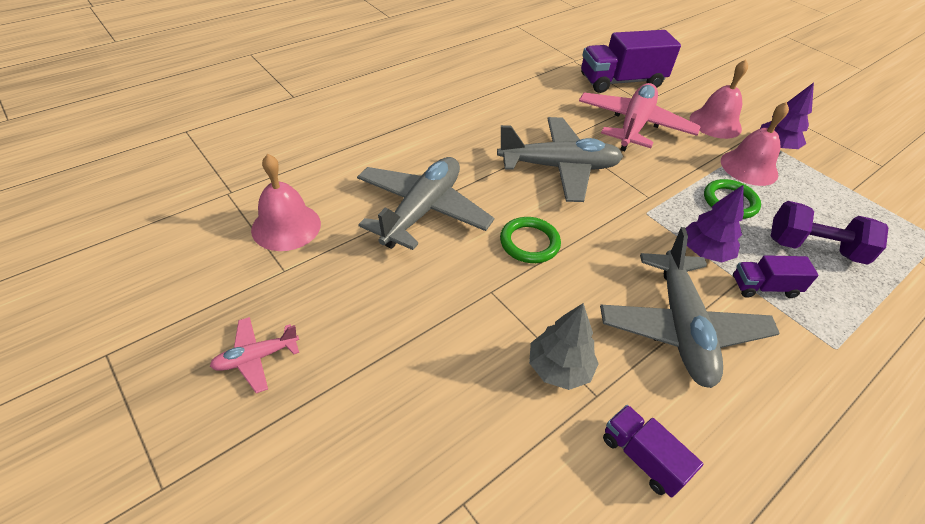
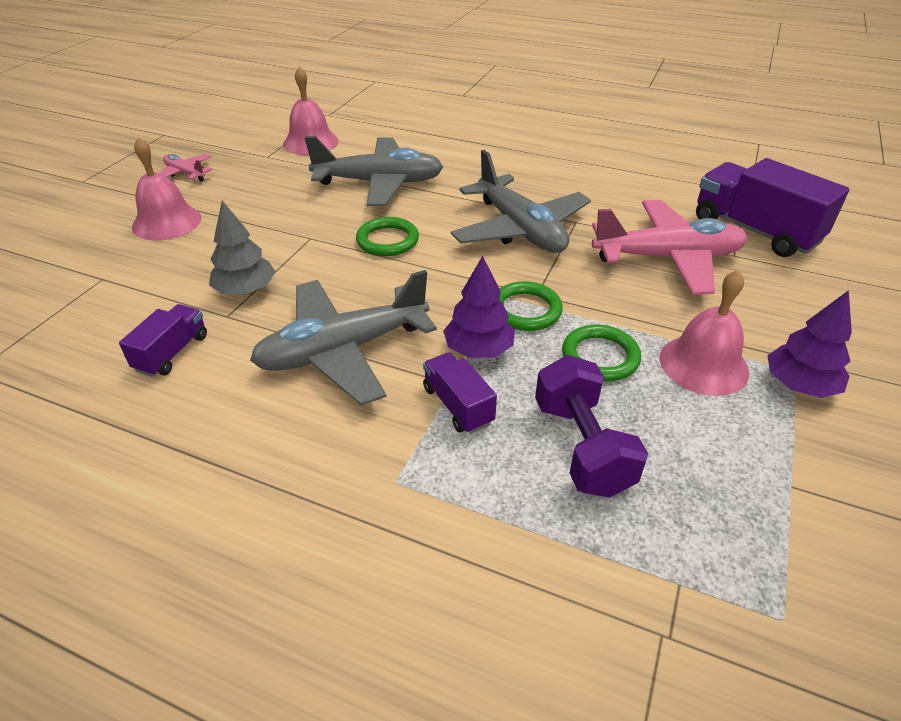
camera: 65 degrees right, 5 degrees down
pink bell [690,60,748,139] -> pink bell moved to [132,137,201,241]
none -> green ring [499,281,563,331]

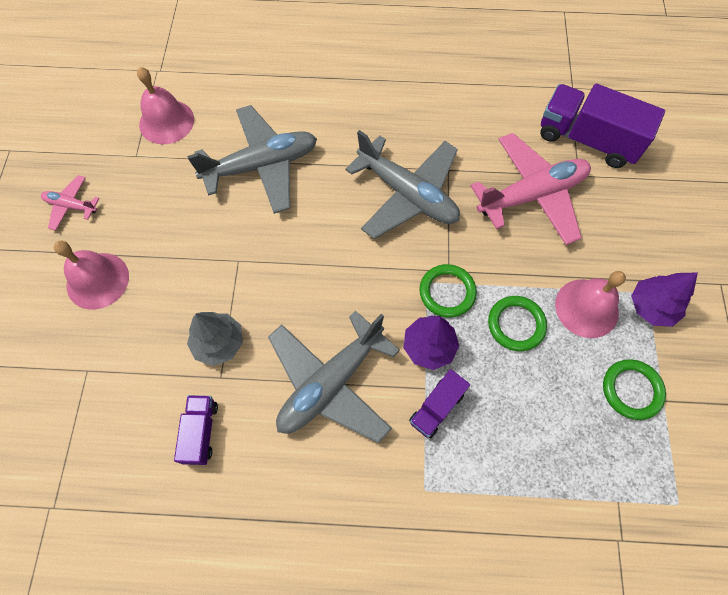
camera: 20 degrees left, 25 degrees up
green ring [356,217,419,256] -> green ring moved to [603,359,666,420]
purple truck [423,352,497,434] -> purple truck turned 90 degrees counterclockwise [409,369,470,438]
purple dumbbell [535,355,648,498] -> none

